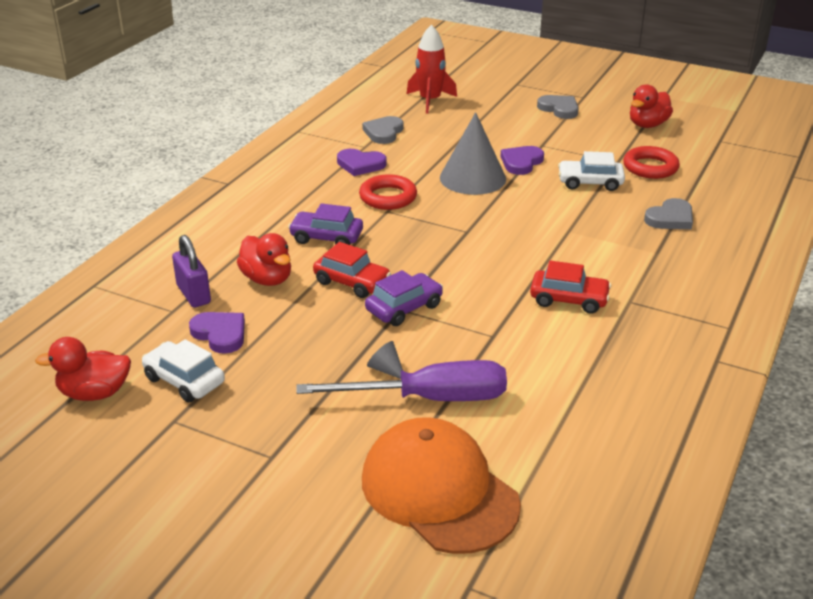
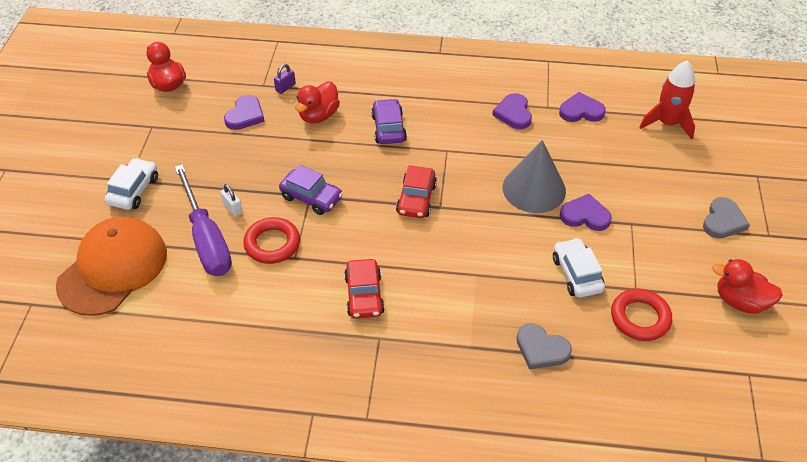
camera: 70 degrees right, 15 degrees up
white car [142,339,225,403] -> white car moved to [105,158,158,210]
purple padlock [172,235,211,307] -> purple padlock [274,64,296,94], size x0.60
red car [313,242,391,298] -> red car moved to [396,165,437,218]
red ring [359,174,417,210] -> red ring moved to [243,217,300,264]
grey heart [362,116,403,144] -> purple heart [559,92,606,122]
grey cone [367,341,403,379] -> white padlock [220,184,243,217]

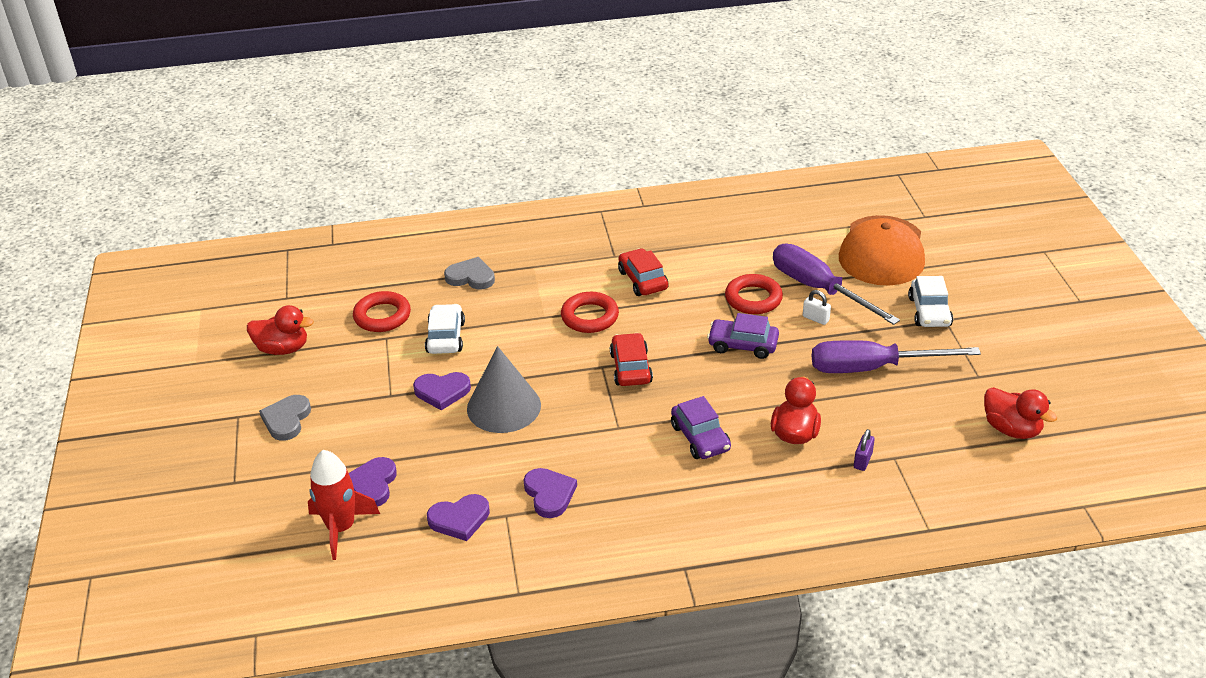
camera: 165 degrees right, 10 degrees down
purple heart [224,95,265,130] -> purple heart moved to [349,457,397,507]
white car [553,238,605,298] -> white car turned 150 degrees counterclockwise [425,304,465,354]
none -> red ring [561,292,619,333]
none -> purple screwdriver [812,340,981,373]

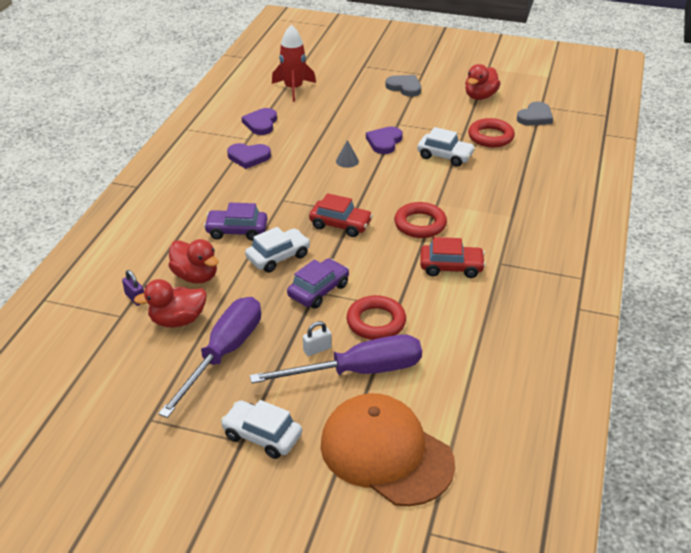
camera: 115 degrees right, 0 degrees up
purple heart [349,457,397,507] -> none
grey heart [444,257,495,289] -> grey heart moved to [517,101,553,126]
grey cone [467,346,541,433] -> grey cone [336,140,359,168], size x0.41
red duck [984,387,1057,439] -> red duck moved to [134,279,207,327]
none -> white car [245,227,310,273]

